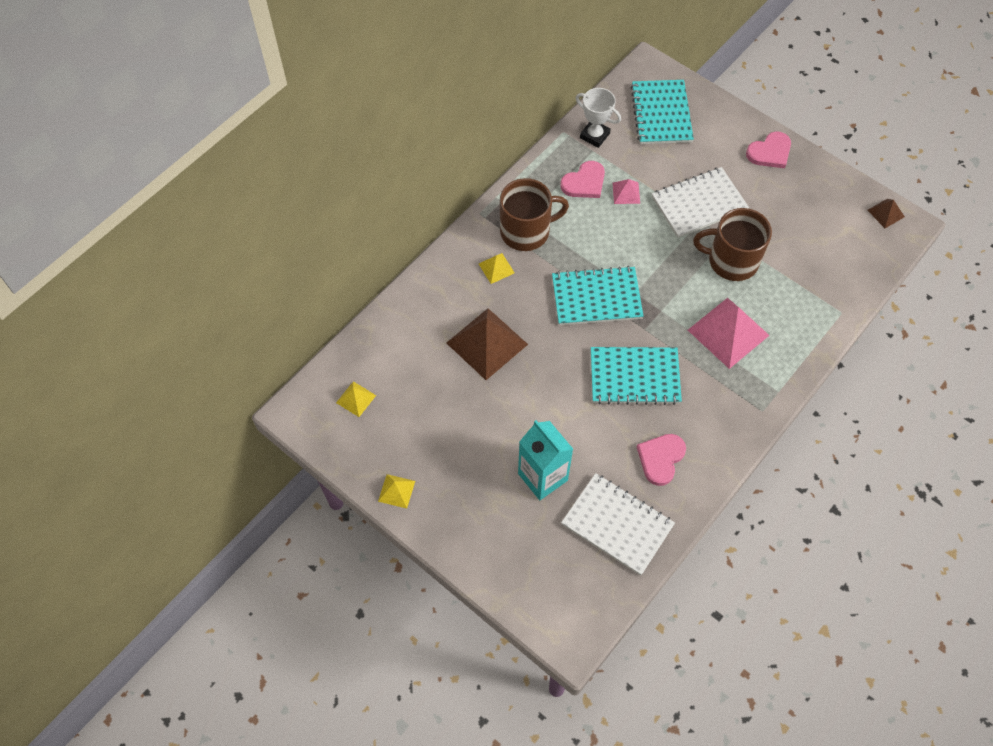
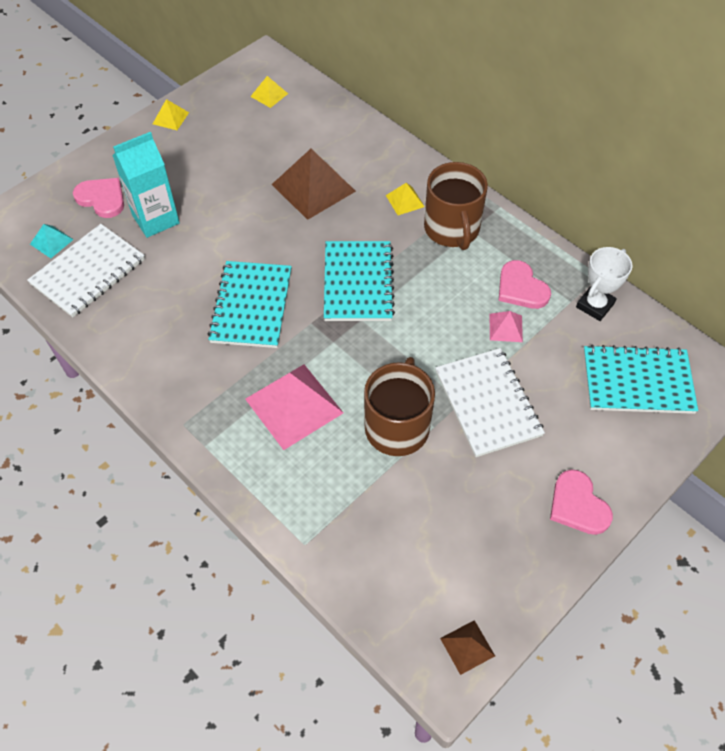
camera: 95 degrees right, 5 degrees down
pink heart [637,434,686,486] -> pink heart moved to [73,178,124,218]
none -> turquoise pyramid [30,224,74,258]

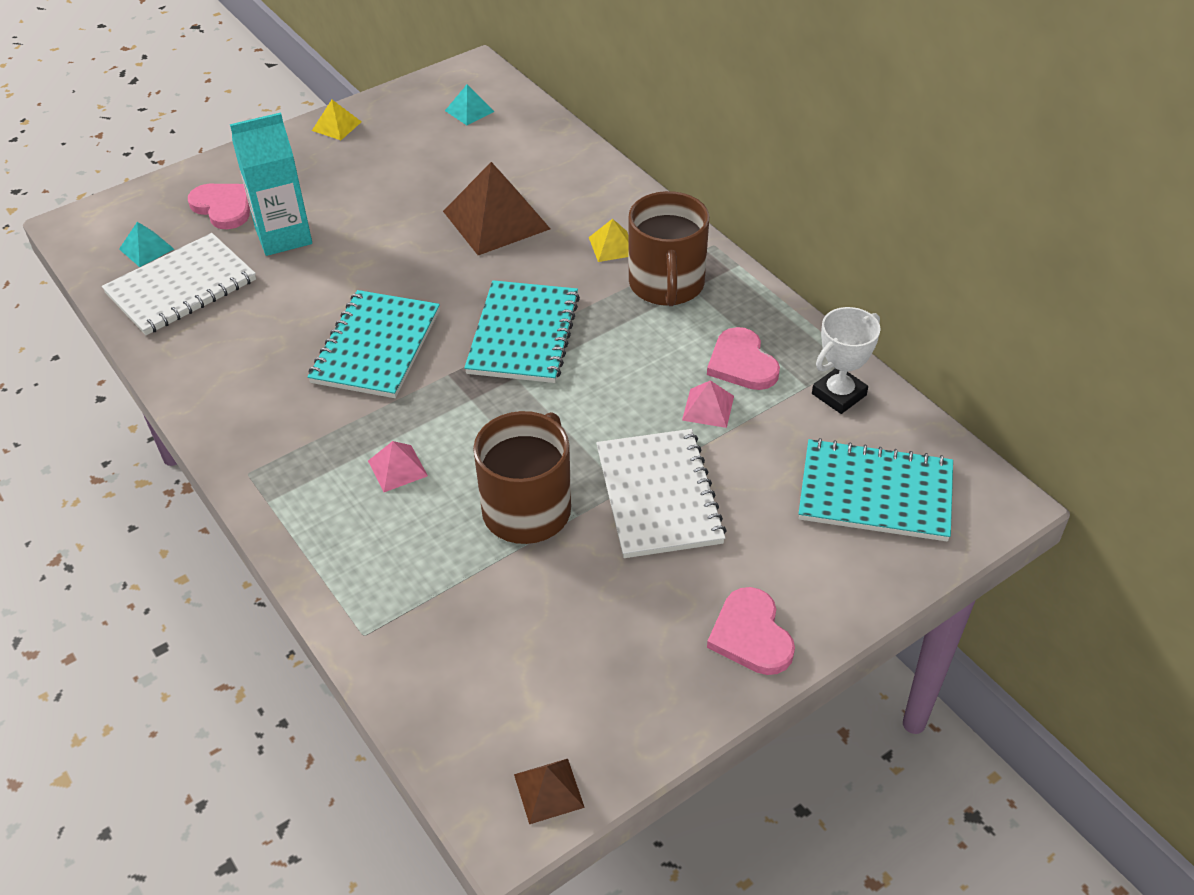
camera: 10 degrees right, 10 degrees down
pink pyramid [245,364,343,450] -> pink pyramid [368,441,428,492], size x0.48
yellow pyramid [250,76,288,108] -> turquoise pyramid [445,85,495,125]

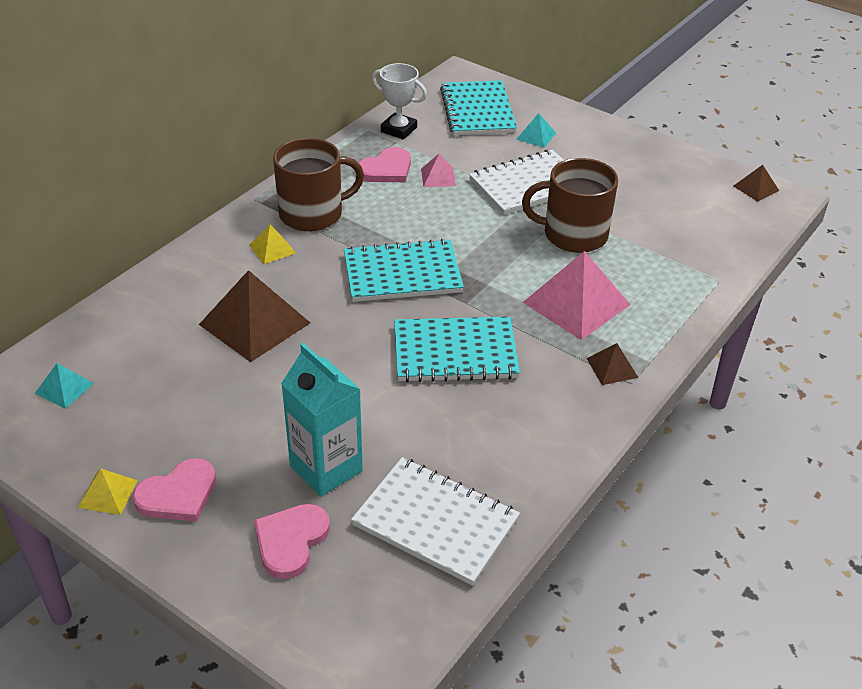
camera: 110 degrees left, 5 degrees down
turquoise pyramid [119,222,174,267] -> turquoise pyramid moved to [516,113,556,148]
pink pyramid [368,441,428,492] -> pink pyramid [523,251,630,340], size x2.07
pink heart [707,587,795,675] -> pink heart moved to [132,459,216,521]
none -> brown pyramid [587,343,638,385]

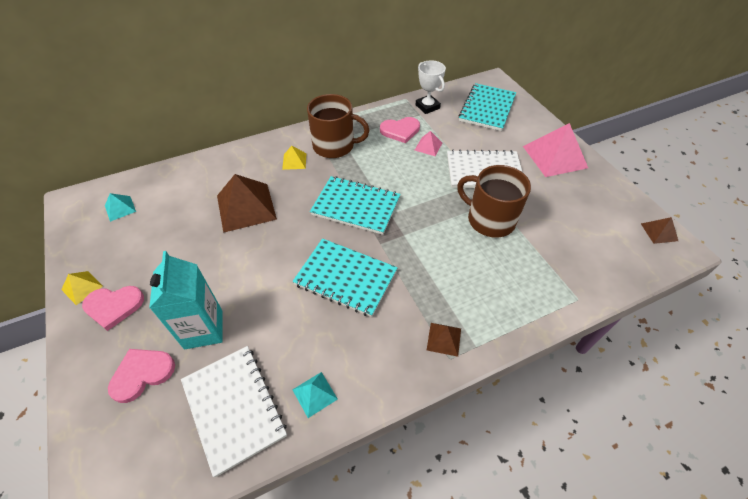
camera: 30 degrees right, 10 degrees up
turquoise pyramid [516,113,556,148] -> turquoise pyramid moved to [292,372,338,418]
pink pyramid [523,251,630,340] -> pink pyramid moved to [523,123,588,177]

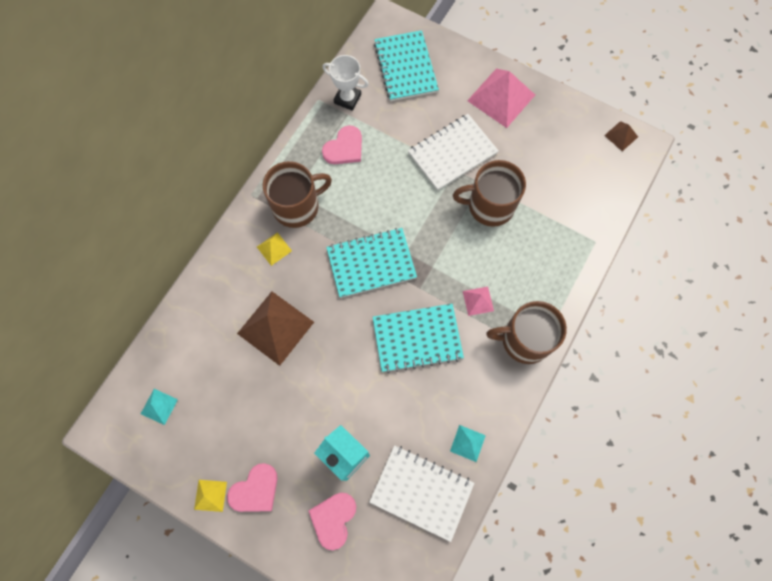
camera: 35 degrees left, 20 degrees up
pink pyramid [415,131,442,156] -> pink pyramid moved to [463,287,494,316]
brown pyramid [427,323,461,357] -> brown mug [486,301,567,364]

